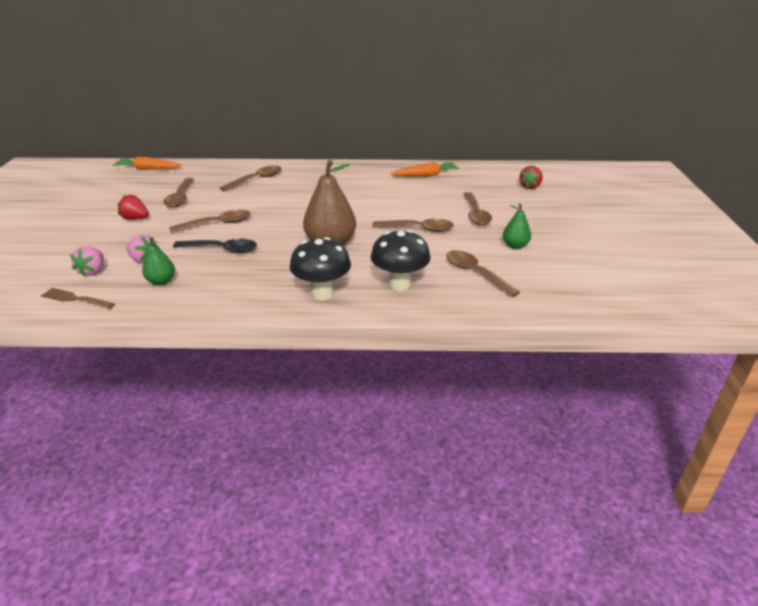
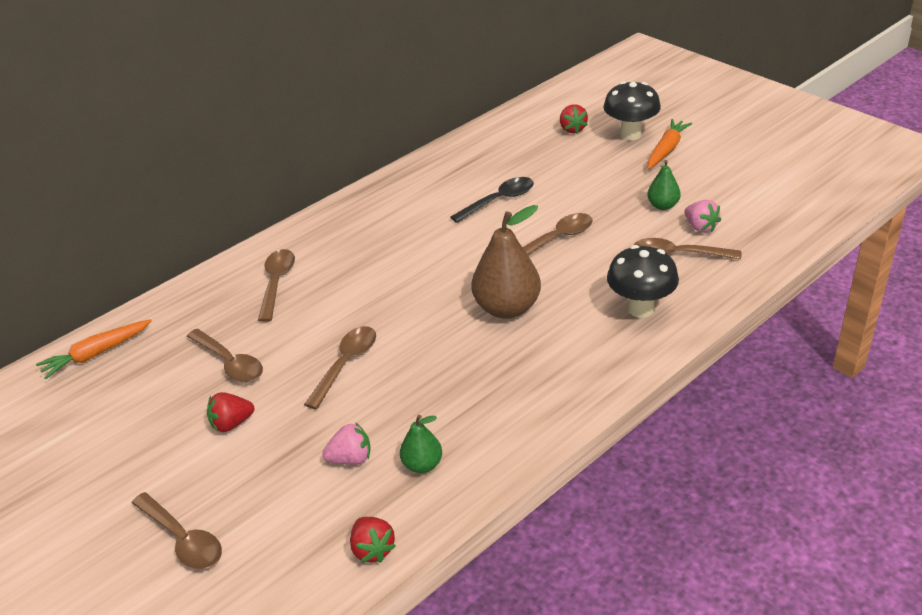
camera: 40 degrees left, 5 degrees up
brown fork [41,288,115,309] -> red strawberry [350,517,396,563]
pink strawberry [70,246,104,276] -> pink strawberry moved to [684,200,721,233]
black spoon [173,239,257,253] -> black spoon moved to [451,177,534,223]
black mushroom [290,237,351,301] -> black mushroom moved to [603,81,661,140]
orange carrot [390,162,460,176] -> orange carrot moved to [648,119,692,169]
brown spoon [463,192,492,225] -> brown spoon moved to [132,492,222,569]

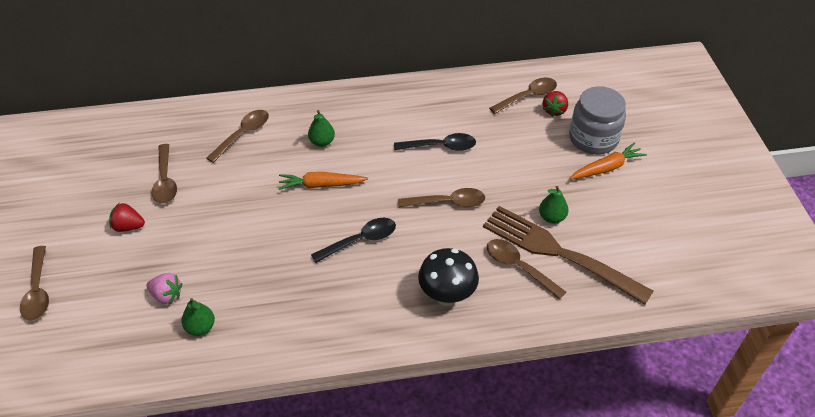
camera: 30 degrees right, 10 degrees up
orange carrot [36,319,152,379] -> orange carrot moved to [279,172,368,190]
brown spoon [304,326,376,410] -> brown spoon moved to [489,78,557,114]
red strawberry [350,517,396,563] -> none
brown pear [471,205,541,319] -> black spoon [311,218,396,263]
black mushroom [603,81,661,140] -> grey jar [569,86,626,155]
pink strawberry [684,200,721,233] -> brown fork [483,206,653,305]
none -> green pear [308,110,335,147]

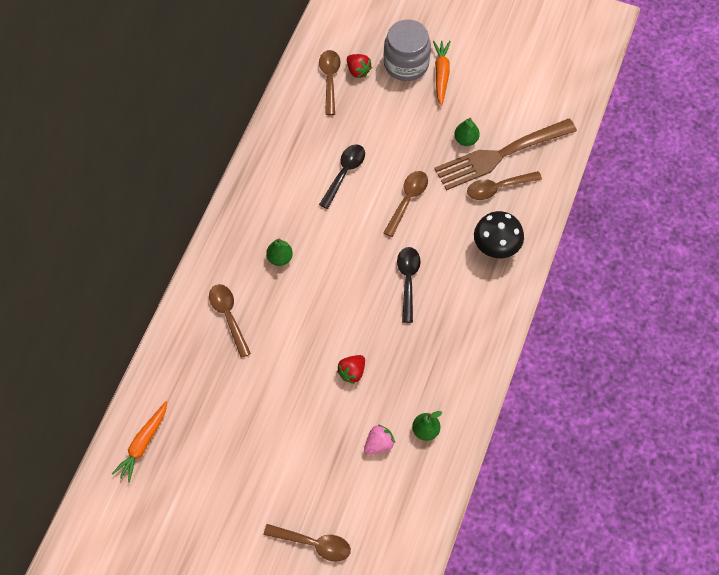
camera: 60 degrees left, 15 degrees up
red strawberry [109,203,145,232] -> red strawberry moved to [337,355,365,384]
brown spoon [151,144,177,204] -> none
orange carrot [279,172,368,190] -> orange carrot moved to [111,401,167,483]

